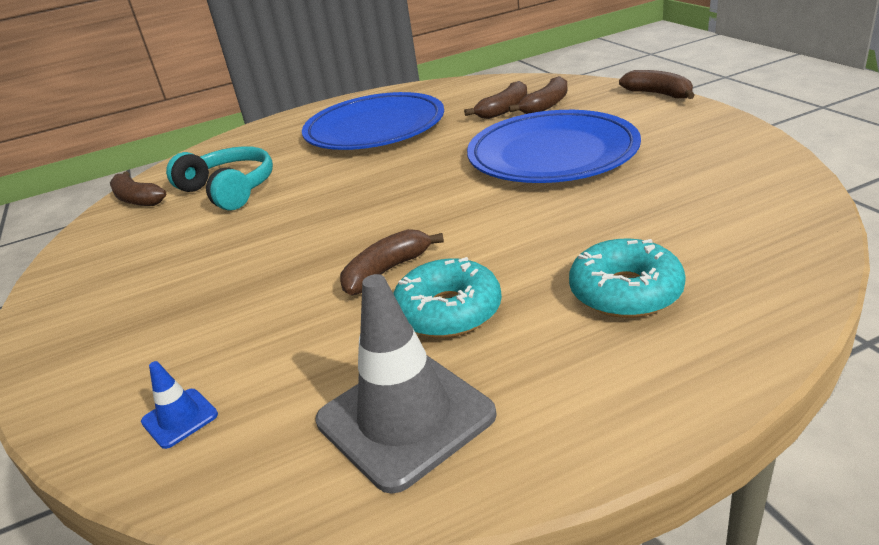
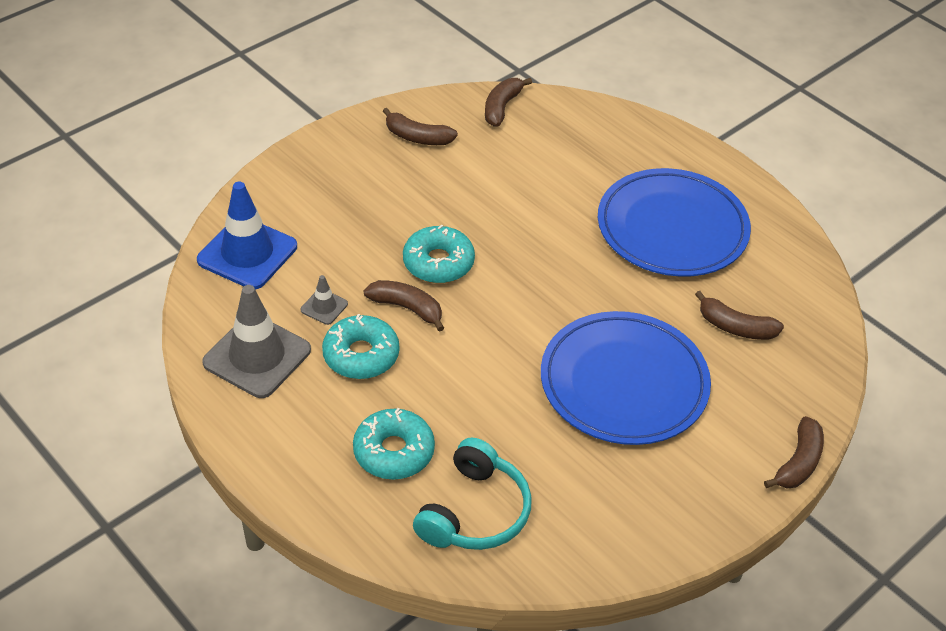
camera: 65 degrees right, 15 degrees up
blue traffic cone [141,361,218,449] -> blue traffic cone [197,182,297,289], size x2.18
turquoise headphones [166,146,273,211] -> turquoise headphones moved to [413,437,532,550]
brown banana [509,76,567,114] -> brown banana moved to [383,108,458,145]
none -> grey traffic cone [301,275,348,325]
none -> turquoise donut [403,225,475,283]

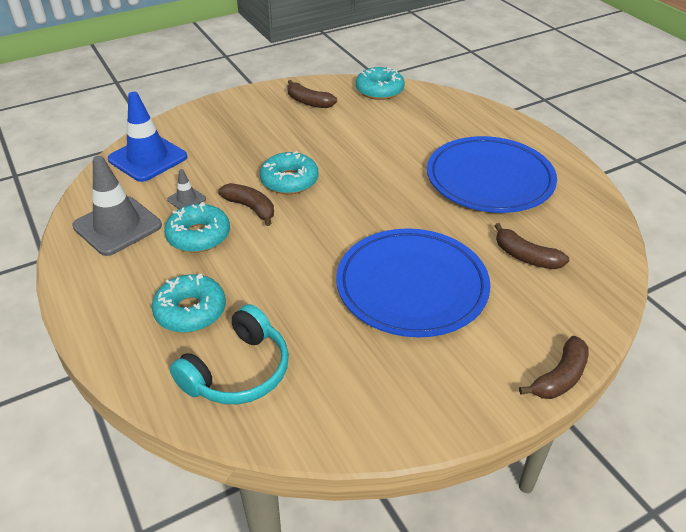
camera: 15 degrees right, 5 degrees down
brown banana [485,78,532,126] -> turquoise donut [356,67,405,100]

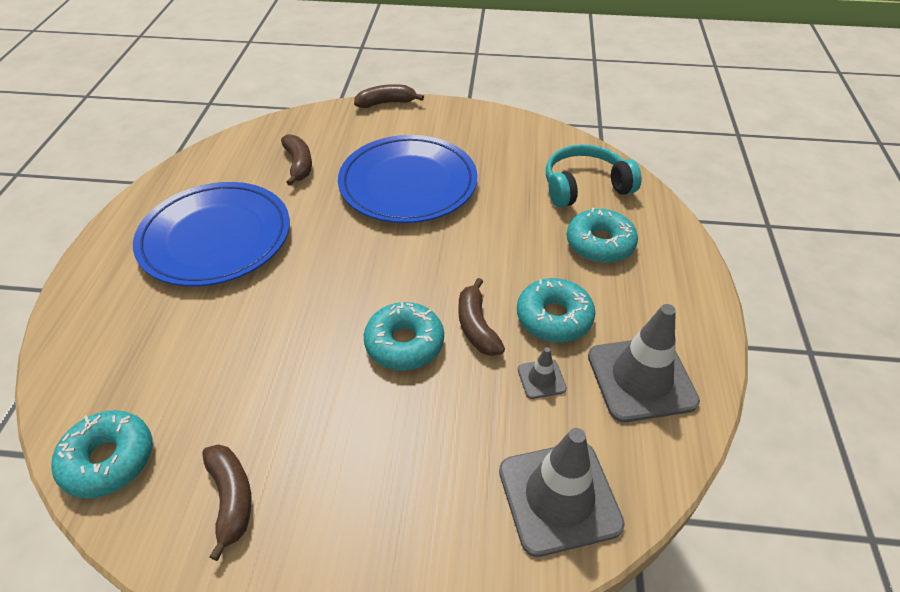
camera: 145 degrees left, 5 degrees up
blue traffic cone [108,92,187,182] -> grey traffic cone [499,428,625,557]

